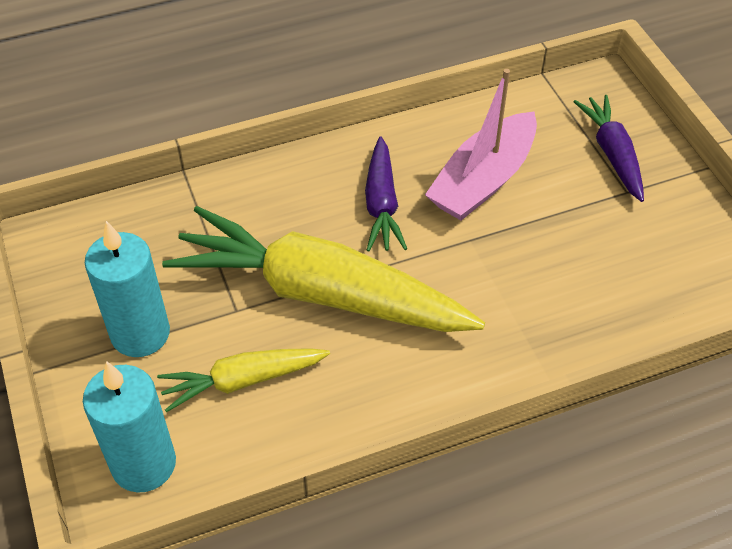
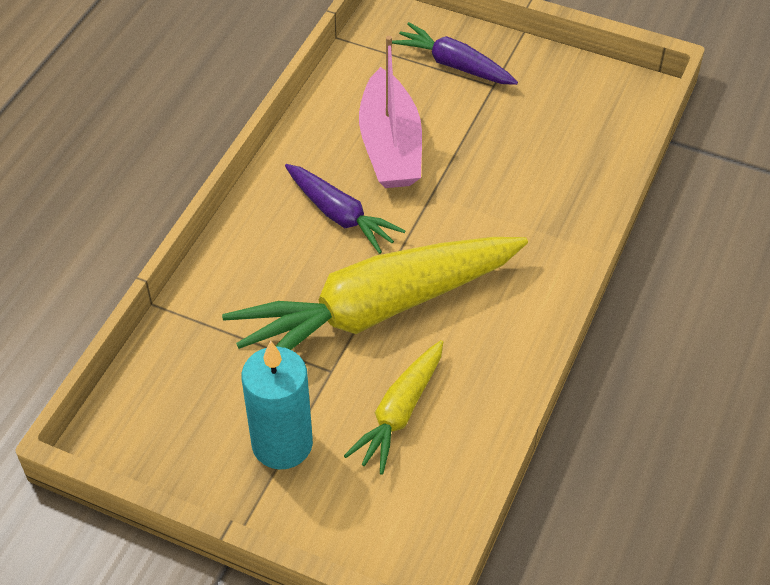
camera: 45 degrees left, 0 degrees up
turquoise candle [83,361,176,493] -> none

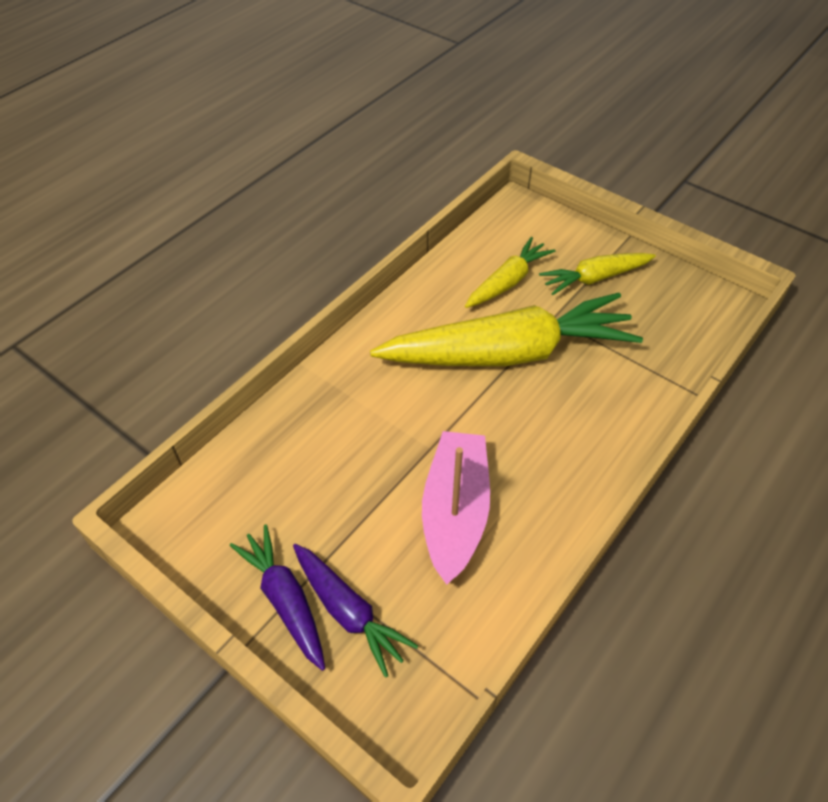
camera: 165 degrees left, 0 degrees up
turquoise candle [242,340,313,469] -> yellow carrot [539,253,656,295]
purple carrot [285,164,406,254] -> purple carrot moved to [230,525,325,671]

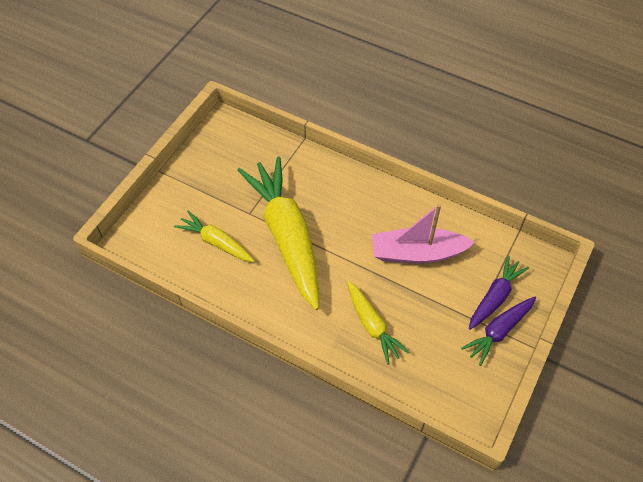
camera: 100 degrees left, 5 degrees up
yellow carrot [539,253,656,295] -> yellow carrot moved to [347,281,409,365]

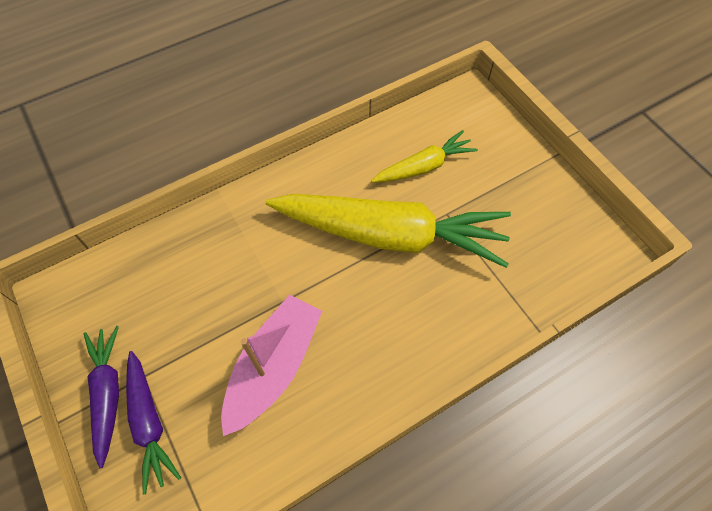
camera: 120 degrees right, 5 degrees up
yellow carrot [347,281,409,365] -> none

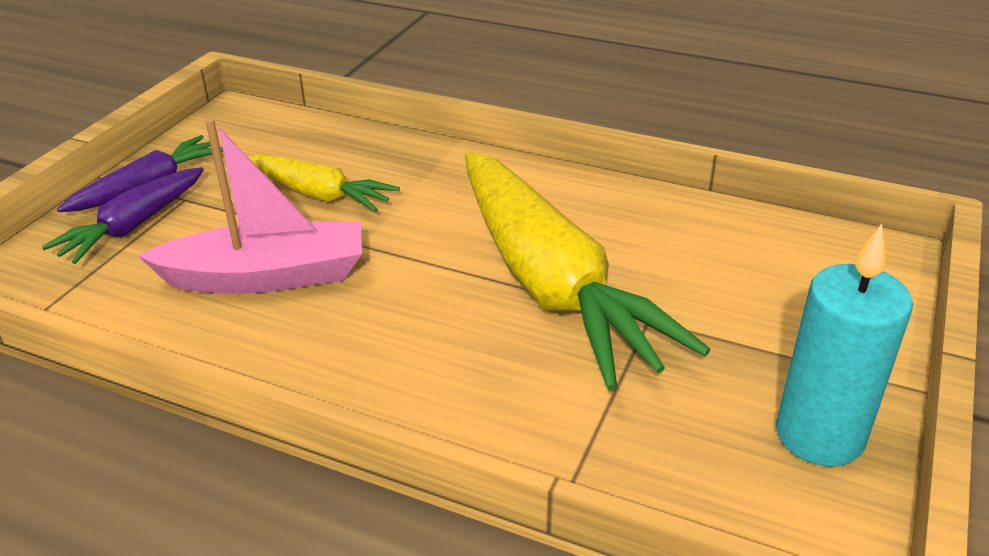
camera: 55 degrees right, 25 degrees down
yellow carrot [371,130,478,182] -> yellow carrot moved to [247,154,400,212]
none -> turquoise candle [776,224,913,467]

